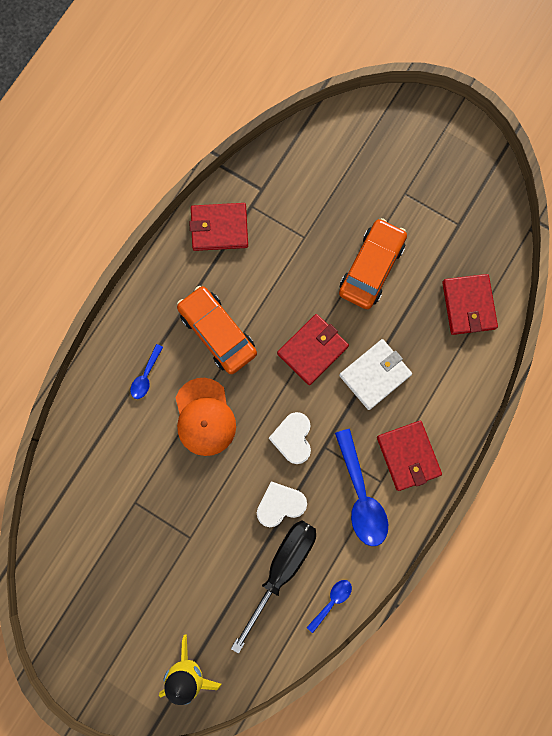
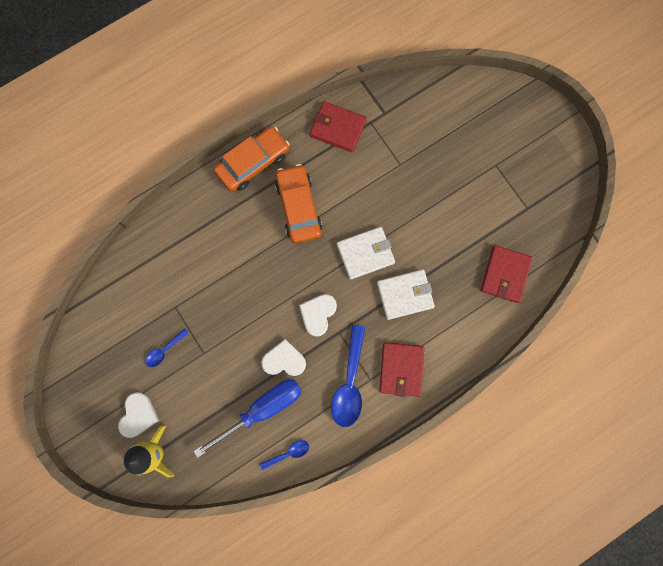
camera: 25 degrees right, 0 degrees up
blue spoon [130,344,163,399] -> blue spoon moved to [145,328,189,367]
orange cap [176,378,236,456] -> none
black screwdriver [231,520,316,654] -> blue screwdriver [193,379,302,458]
red wallet [277,314,349,385] -> white wallet [337,227,395,280]
orange car [339,218,407,309] -> orange car moved to [214,126,289,192]
none -> white heart [118,392,159,438]

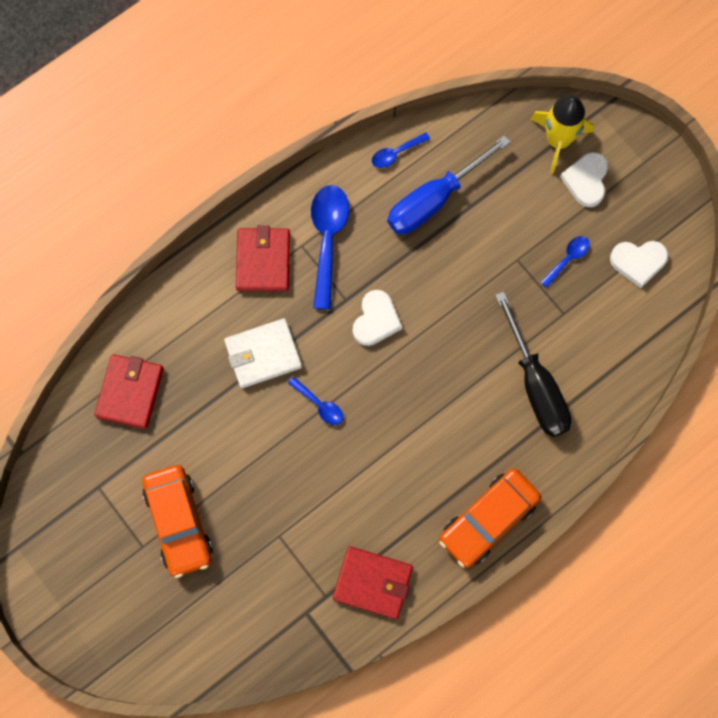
camera: 175 degrees right, 5 degrees down
white heart [261,339,306,376] -> white heart moved to [610,241,668,288]
orange car [275,164,322,243] -> orange car moved to [142,465,213,578]
white wallet [337,227,395,280] -> blue spoon [288,377,343,425]
none -> black screwdriver [495,292,571,437]

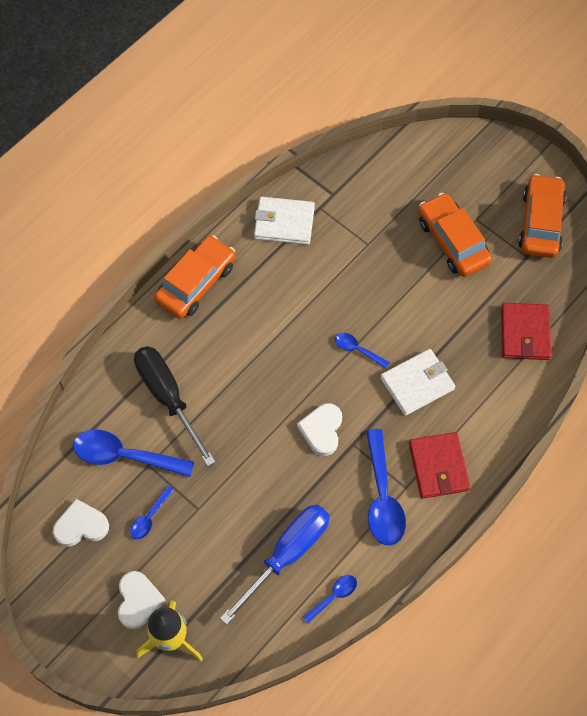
camera: 170 degrees right, 10 degrees down
red wallet [333,546,413,619] -> white wallet [254,197,315,245]
none -> blue spoon [73,429,194,477]
none -> orange car [518,174,566,258]

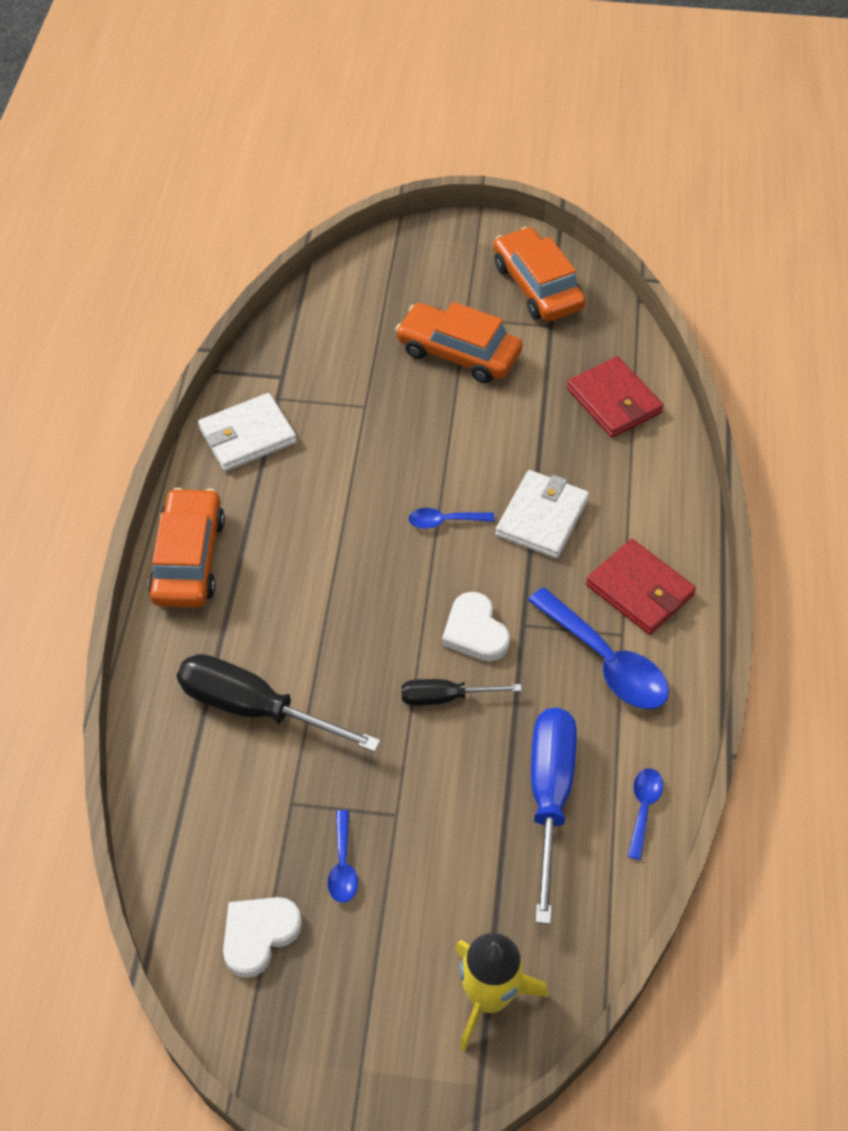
camera: 35 degrees left, 10 degrees down
blue spoon [73,429,194,477] -> none
white heart [118,571,166,629] -> none
none -> black screwdriver [401,679,522,706]

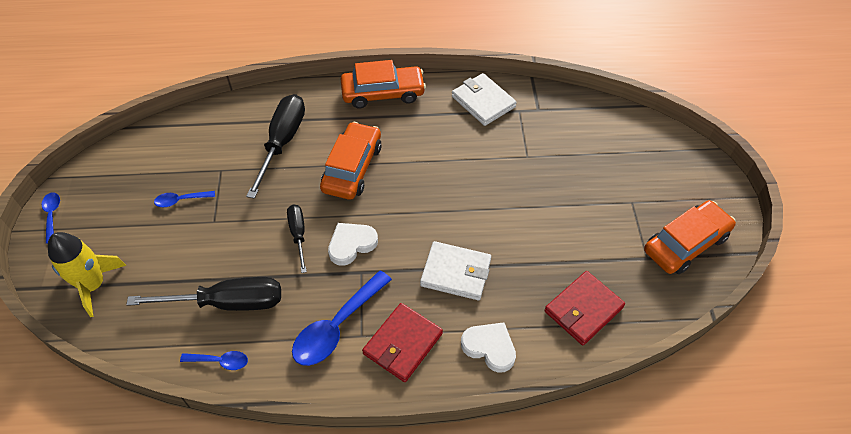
camera: 80 degrees right, 0 degrees up
white heart [223,897,302,978] -> white heart moved to [461,322,516,373]
orange car [395,302,522,383] -> orange car moved to [320,122,382,200]
blue spoon [409,508,494,529] -> blue spoon moved to [42,193,60,244]
blue screwdriver [531,708,577,924] -> black screwdriver [126,277,281,311]

